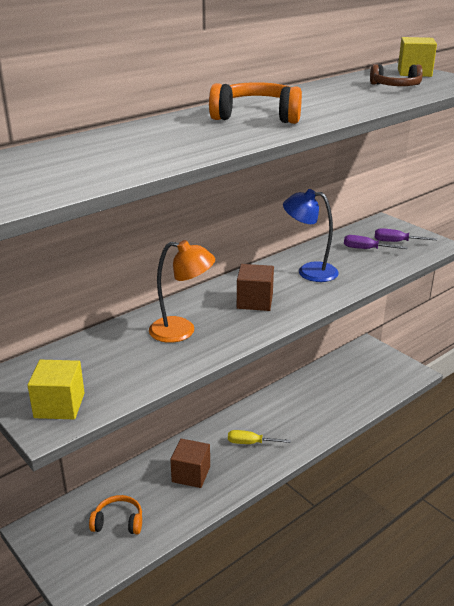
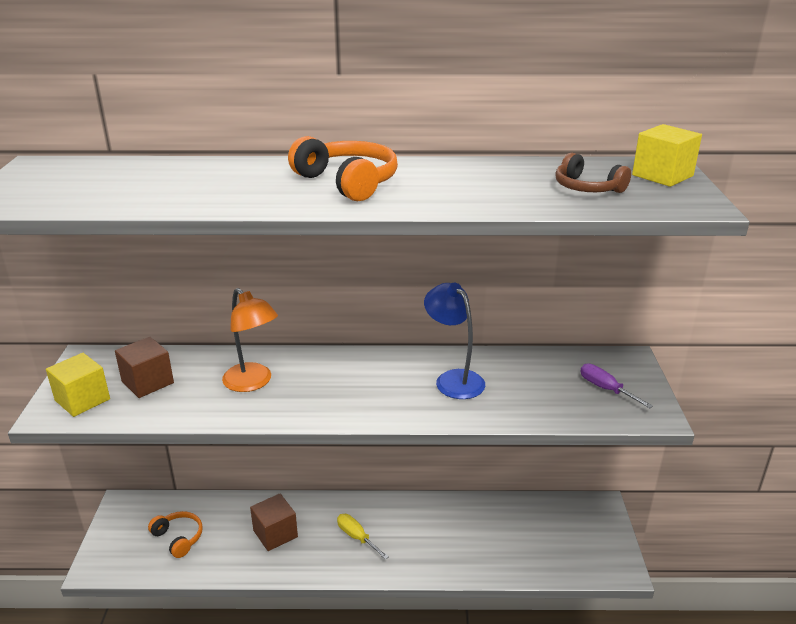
camera: 40 degrees right, 0 degrees up
brown cube [237,264,274,311] -> brown cube moved to [115,337,174,398]
purple screwdriver [344,235,407,249] -> none

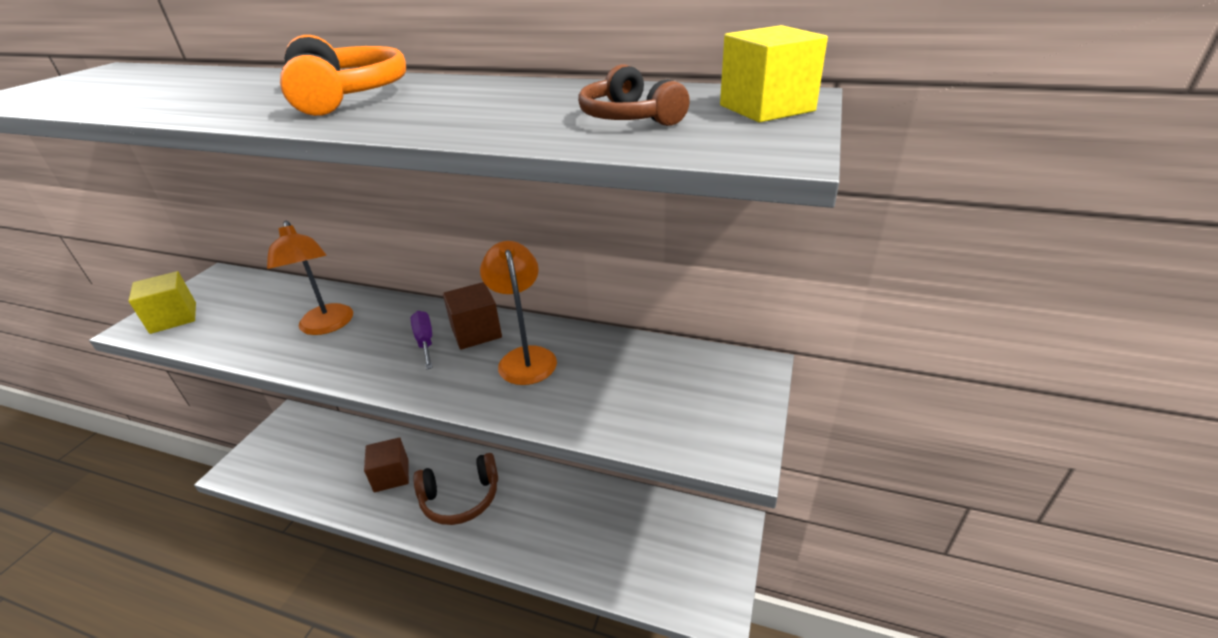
camera: 20 degrees right, 5 degrees up
brown cube [115,337,174,398] -> brown cube moved to [443,282,502,350]
orange headphones [148,511,203,558] -> none
yellow screwdriver [337,514,389,560] -> brown headphones [413,453,498,525]
blue lamp [424,283,485,399] -> orange lamp [480,241,557,385]
purple screwdriver [580,363,653,408] -> purple screwdriver moved to [411,311,433,370]

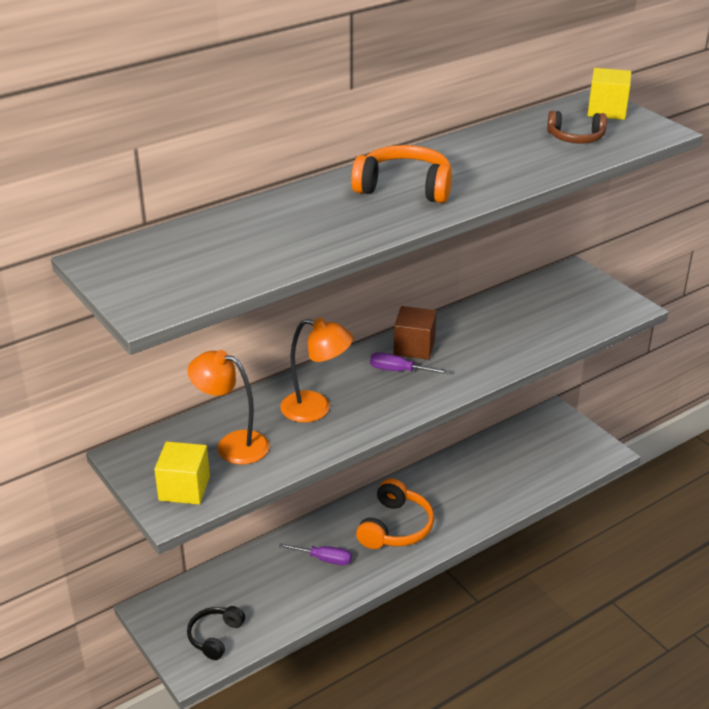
camera: 55 degrees left, 0 degrees up
brown cube [364,437,409,492] -> purple screwdriver [279,543,352,565]
brown headphones [413,453,498,525] -> orange headphones [356,478,434,549]
orange lamp [480,241,557,385] -> orange lamp moved to [187,350,270,465]
none -> black headphones [187,606,245,660]

